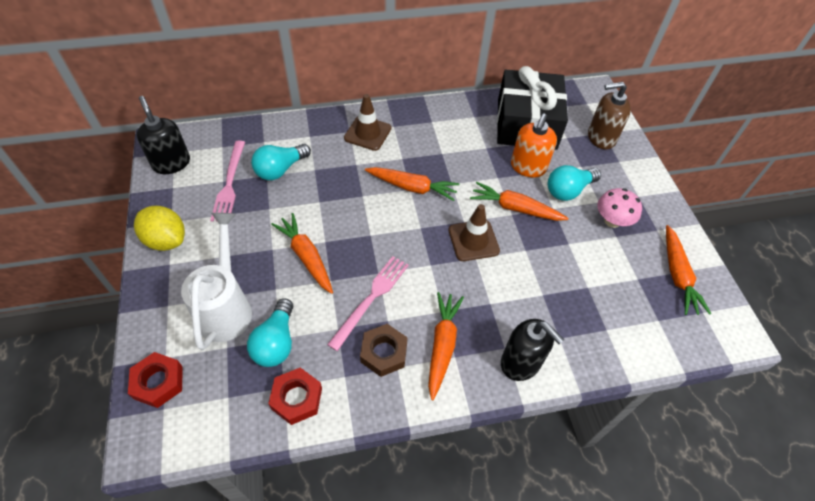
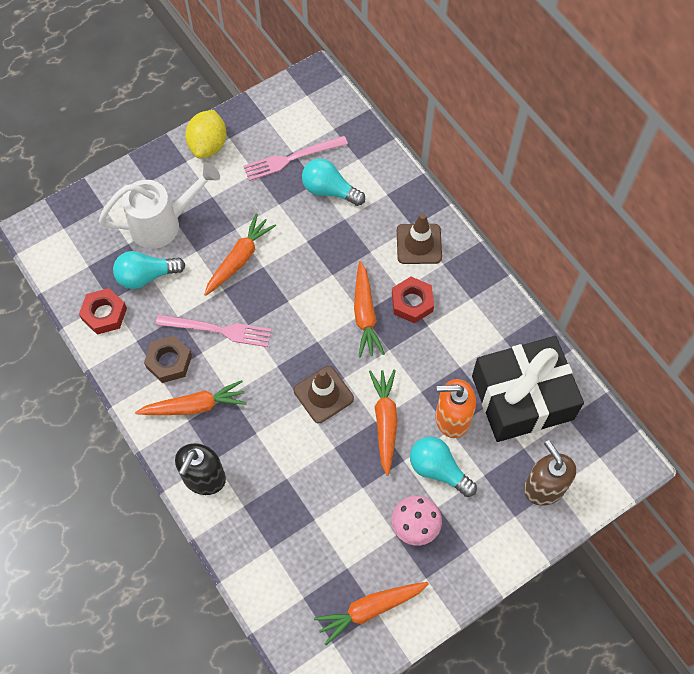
camera: 70 degrees right, 10 degrees up
red nut [128,352,183,408] -> red nut moved to [392,277,434,323]
black soap dispenser [137,96,190,174] -> none

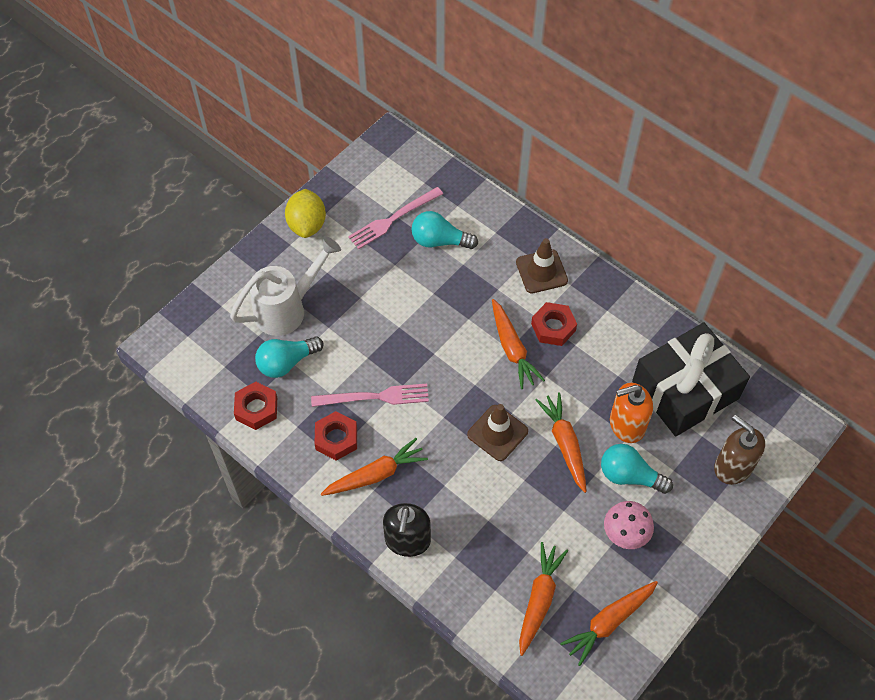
camera: 15 degrees left, 5 degrees down
brown nut [144,336,192,383] -> red nut [314,411,357,461]
orange carrot [204,214,276,296] -> orange carrot moved to [519,542,568,656]

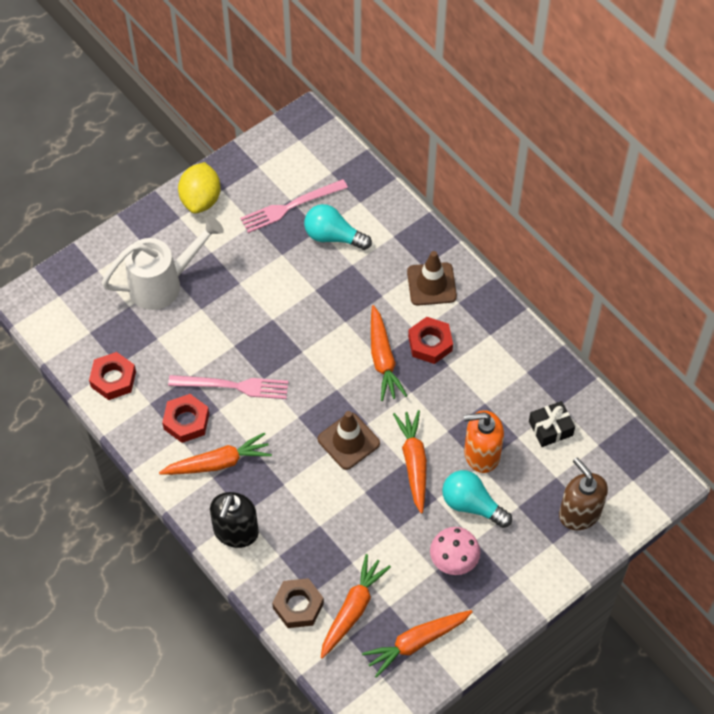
camera: 10 degrees right, 0 degrees up
turquoise light bulb [255,336,324,378] -> none
black gift [632,323,750,436] -> black gift [529,401,575,447], size x0.42
none -> brown nut [272,578,324,628]

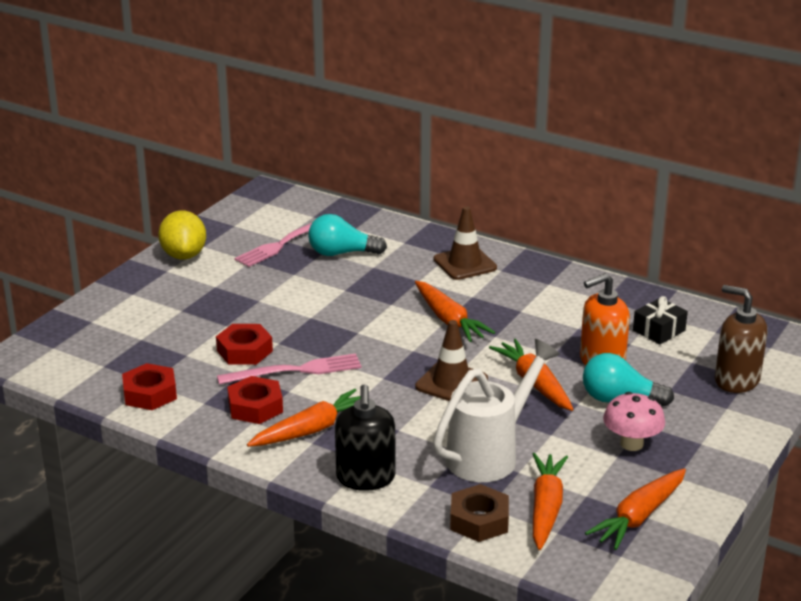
camera: 20 degrees left, 30 degrees down
white watering can [102,216,224,310] -> white watering can moved to [433,339,560,482]
red nut [408,317,453,364] -> red nut moved to [216,324,273,365]

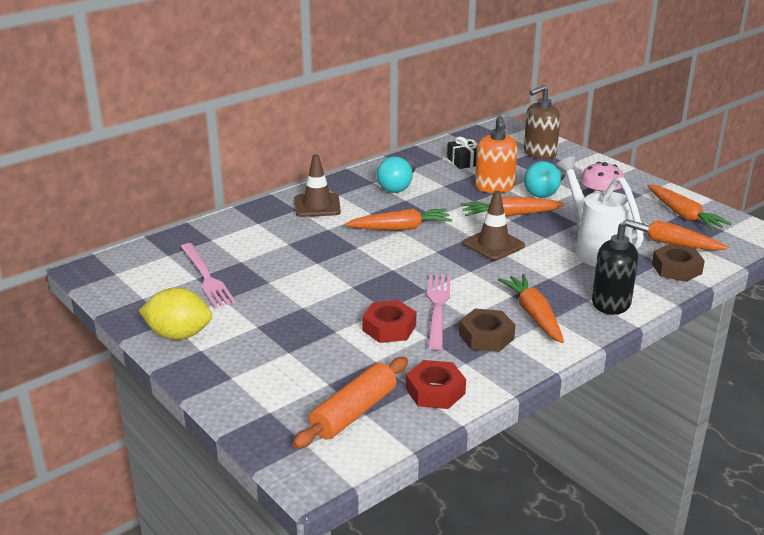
camera: 70 degrees left, 0 degrees up
red nut [227,376,283,424] -> brown nut [459,309,515,352]
turquoise light bulb [308,214,387,256] -> turquoise light bulb moved to [377,156,416,193]
none -> orange rolling pin [293,357,408,449]

